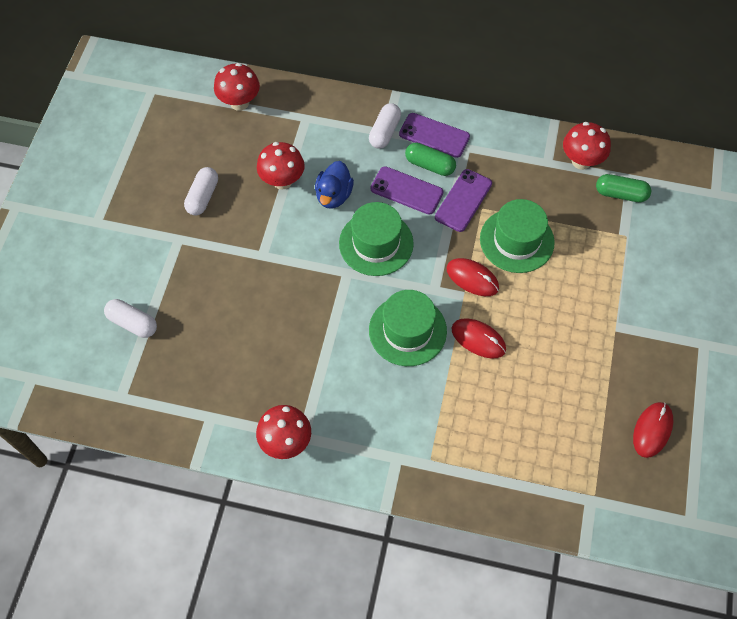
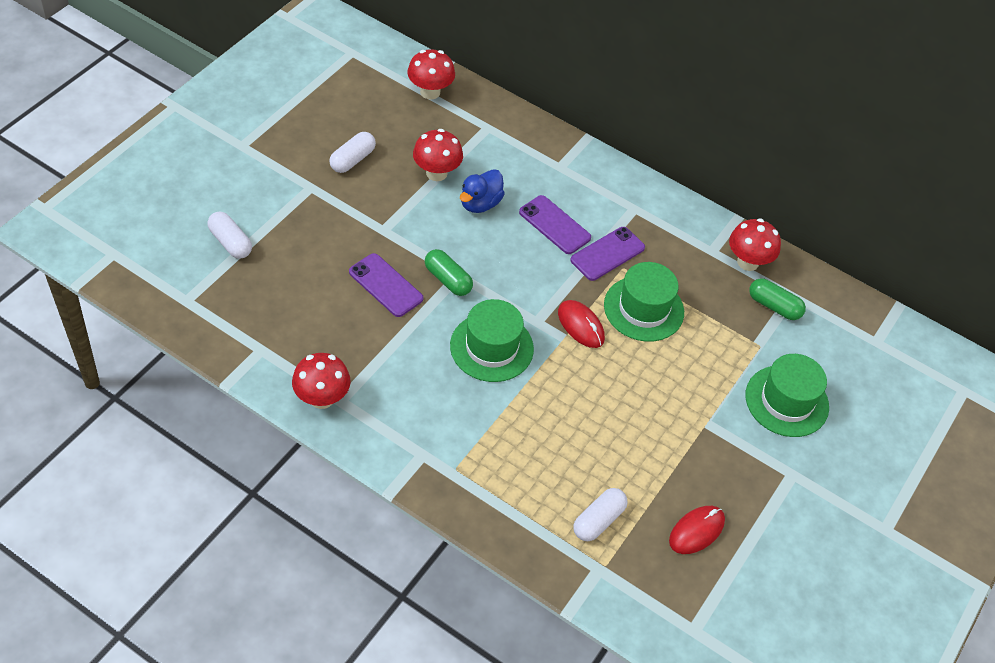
camera: 15 degrees right, 10 degrees down
green hat [339,202,414,276] -> green hat moved to [746,354,829,437]
white capsule [369,103,401,149] -> white capsule moved to [573,488,628,541]
purple phone [399,113,470,158] -> purple phone moved to [349,253,424,317]
green capsule [405,143,456,176] -> green capsule moved to [425,249,473,296]
red mouse [451,318,506,358] -> none

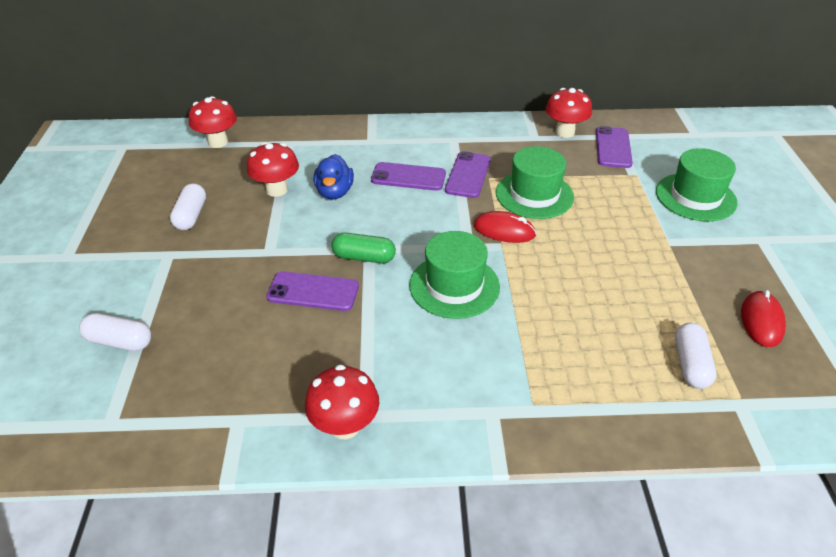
camera: 30 degrees left, 10 degrees down
green capsule [749,278,806,320] -> purple phone [596,126,633,168]

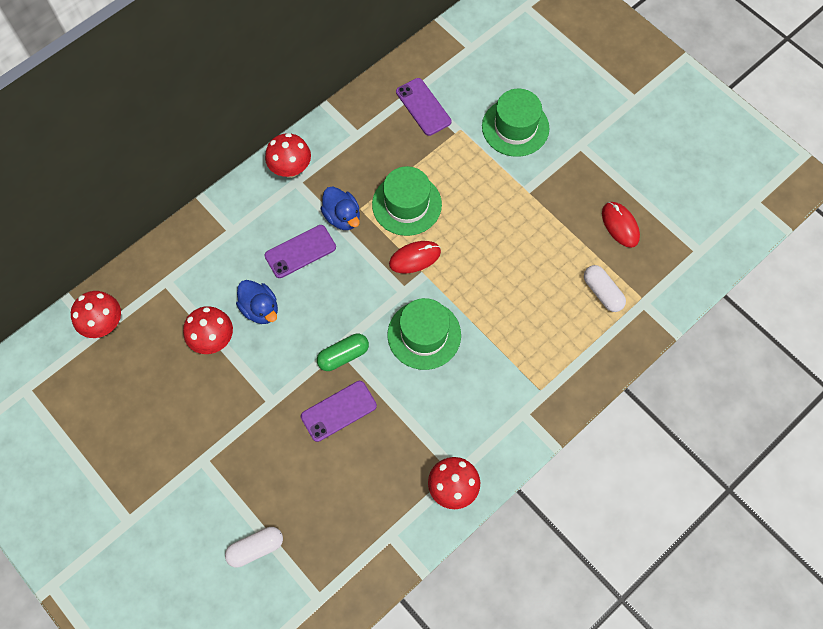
camera: 40 degrees left, 25 degrees up
white capsule [170,183,206,230] -> none
purple phone [445,151,491,198] -> blue duck [320,187,360,230]
red mushroom [545,88,592,138] -> red mushroom moved to [265,133,311,178]

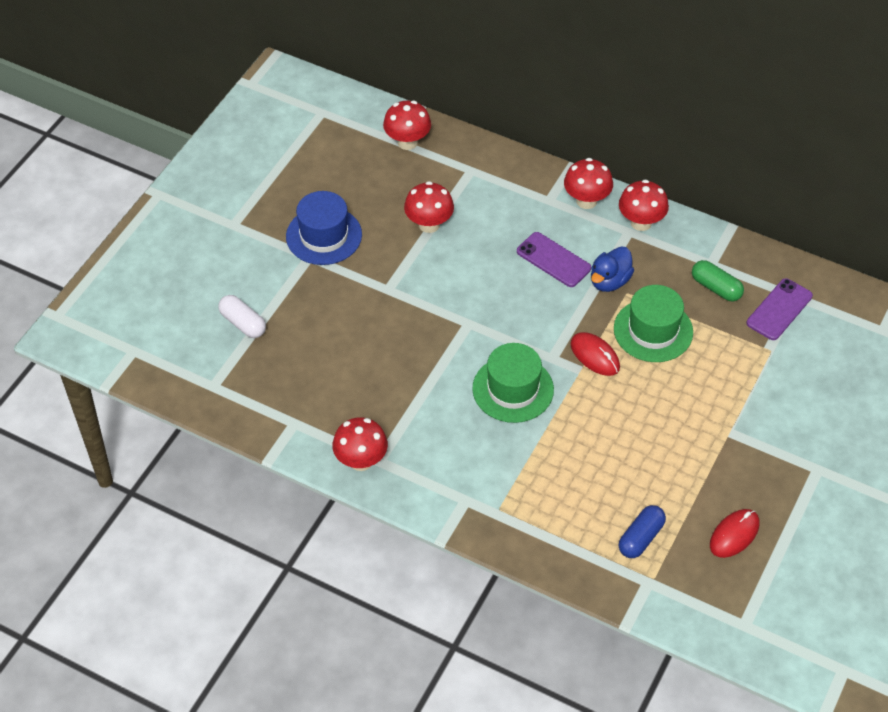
camera: 70 degrees right, 15 degrees down
blue duck [236,280,278,324] -> none
purple phone [301,381,377,442] -> none
green capsule [317,334,369,371] -> green capsule moved to [692,260,744,301]
green hat [482,89,549,157] -> none
white capsule [584,265,626,312] -> blue capsule [619,505,666,558]
none -> blue hat [286,191,362,265]
none -> red mushroom [564,158,613,209]

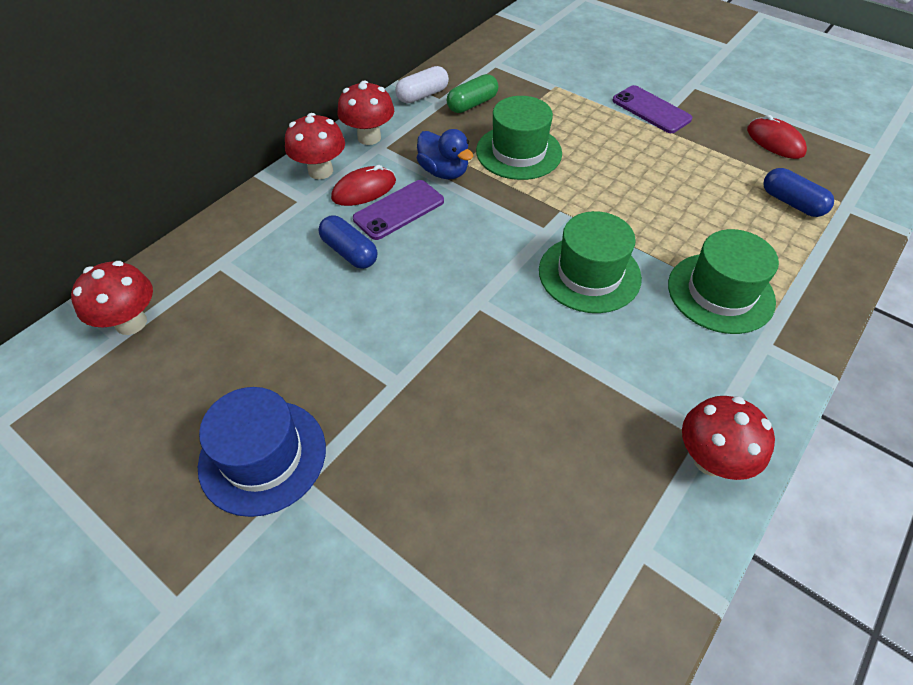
camera: 80 degrees left, 0 degrees up
white capsule [218,295,266,338] -> white capsule moved to [395,66,449,103]
red mushroom [404,181,454,233] -> none
red mouse [571,332,620,376] -> red mouse moved to [331,165,396,206]
purple phone [746,278,813,340] -> purple phone moved to [612,85,692,133]
none -> blue capsule [318,215,377,269]
none -> green hat [668,229,779,334]

